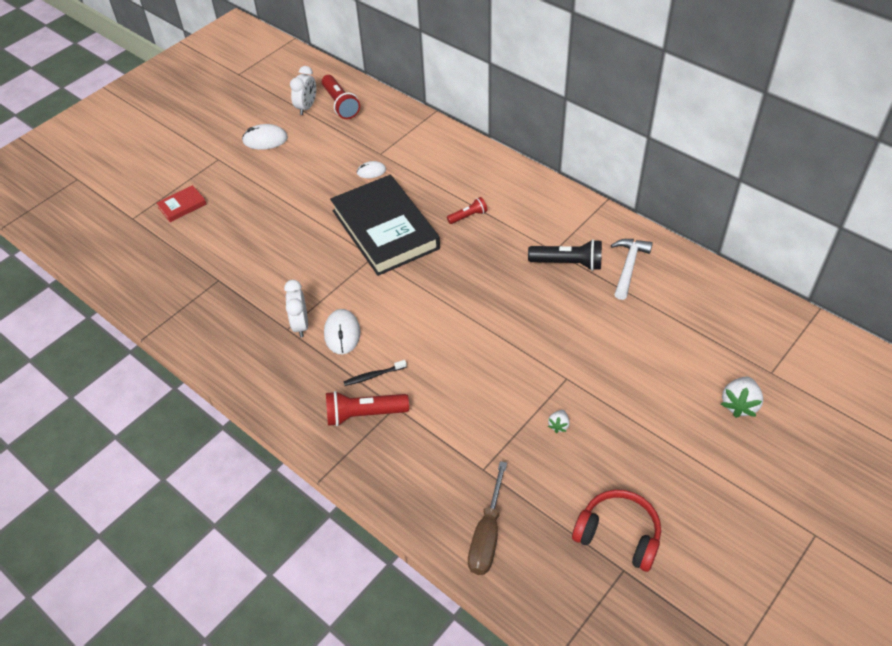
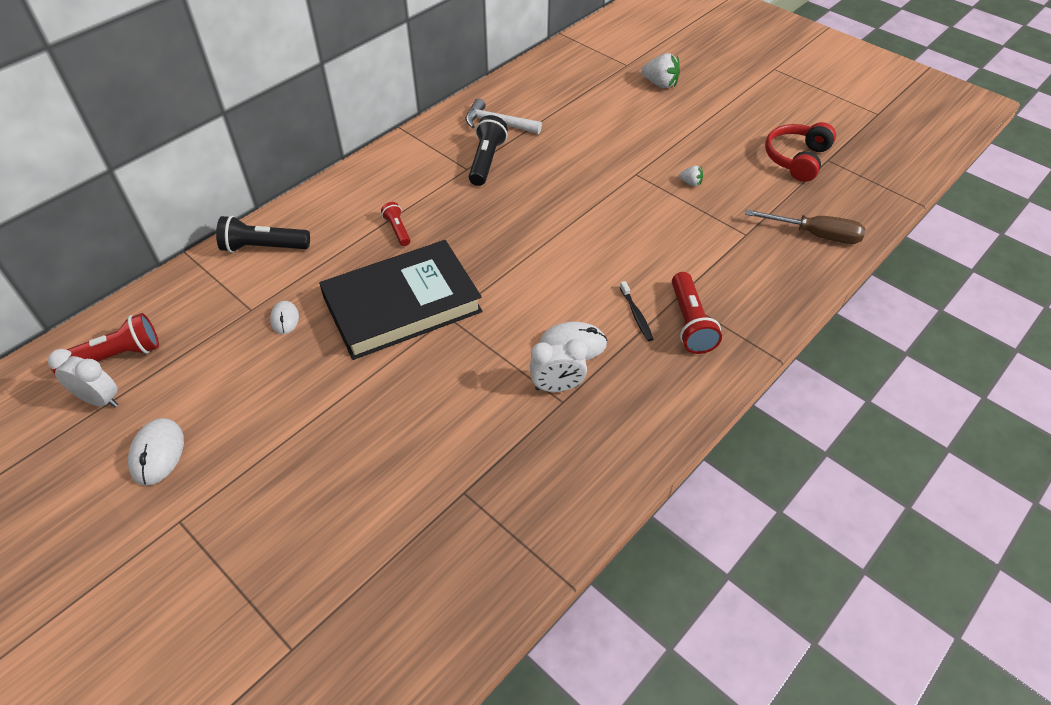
camera: 90 degrees left, 0 degrees up
red book [157,185,206,222] -> none
none -> black flashlight [216,215,310,253]

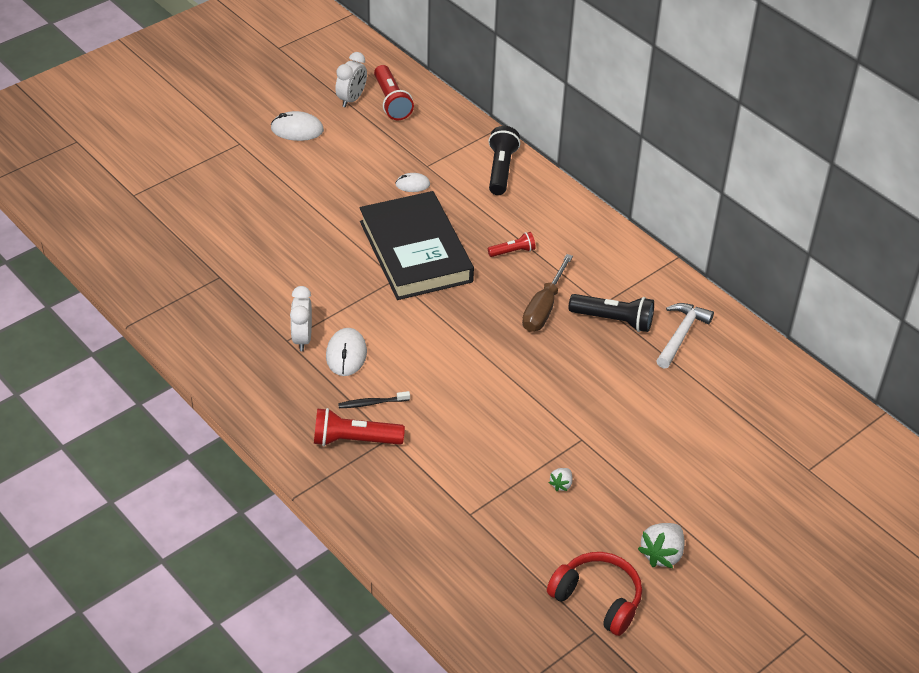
camera: 95 degrees right, 5 degrees down
white strawberry [641,53,680,88] -> white strawberry moved to [638,523,684,568]
brown screwdriver [745,209,866,244] -> brown screwdriver moved to [522,254,573,332]

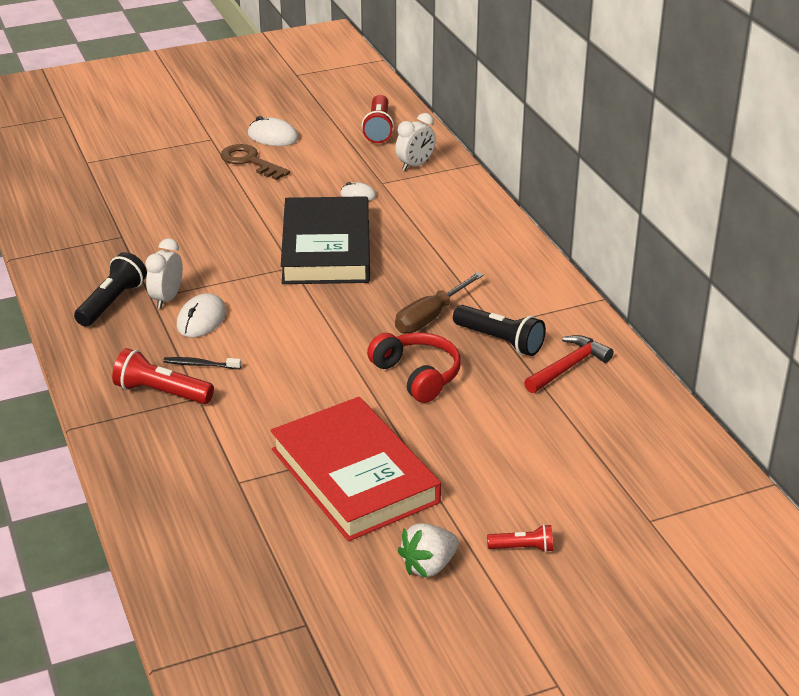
camera: 20 degrees right, 10 degrees down
white clock [335,52,367,107] -> white clock moved to [395,113,436,171]
black flashlight [488,126,520,195] -> black flashlight moved to [74,252,147,327]
red flashlight [488,232,536,257] -> red flashlight moved to [487,524,553,552]
red headphones [547,552,642,636] -> red headphones moved to [367,333,461,403]
white strawberry [549,468,573,491] -> red book [270,397,441,541]
white hammer [656,303,714,368] -> red hammer [524,335,613,393]
none -> brown key [220,144,290,180]

